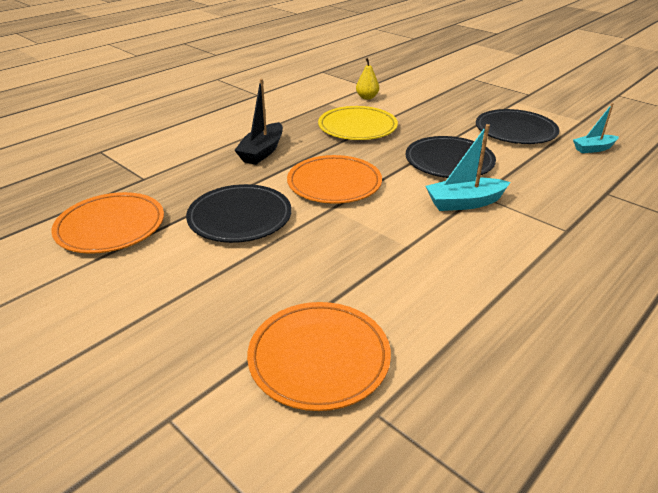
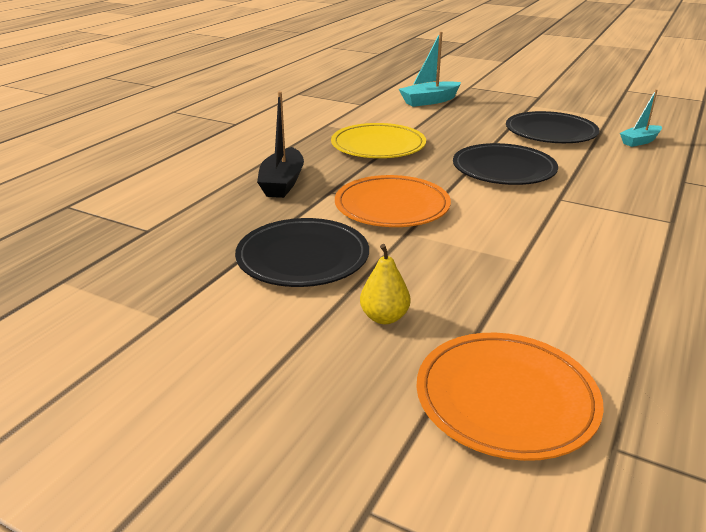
camera: 15 degrees left, 5 degrees down
orange plate [51,192,164,254] -> none
yellow pear [356,58,379,100] -> yellow pear moved to [360,244,410,324]
turquoise boat [426,124,511,211] -> turquoise boat moved to [399,32,461,107]

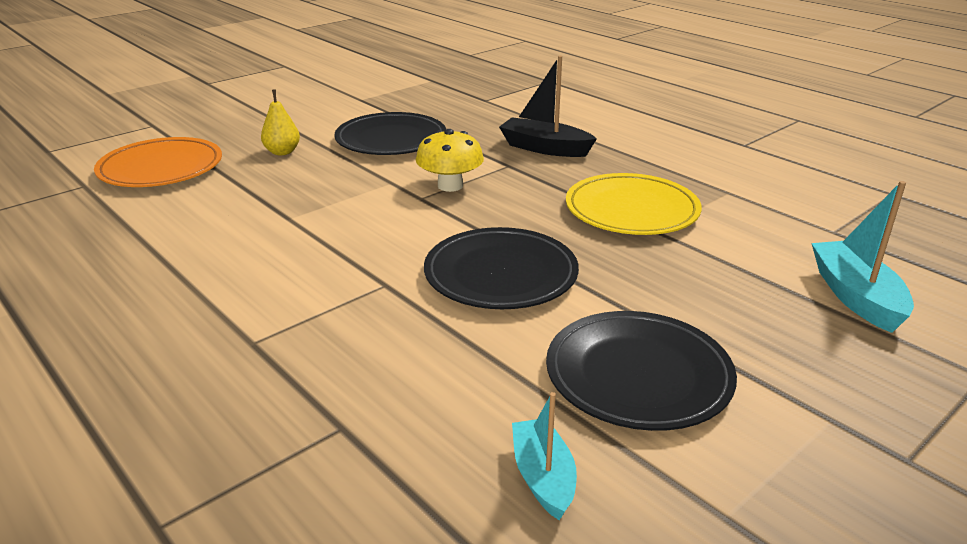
camera: 110 degrees right, 0 degrees up
orange plate [335,175,451,227] -> yellow mushroom [416,129,484,192]

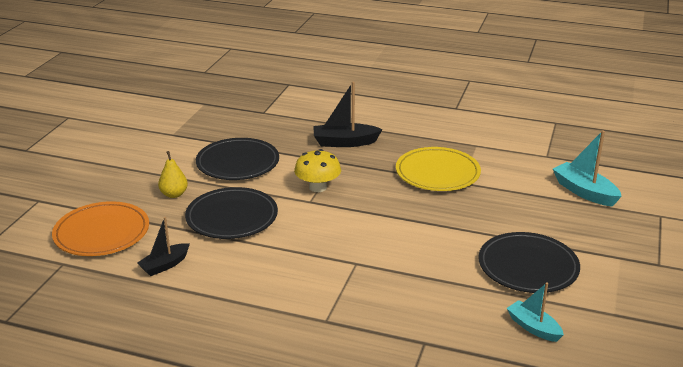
camera: 30 degrees left, 0 degrees up
black plate [424,227,579,309] -> black plate moved to [185,187,278,239]
none -> black boat [137,217,190,276]

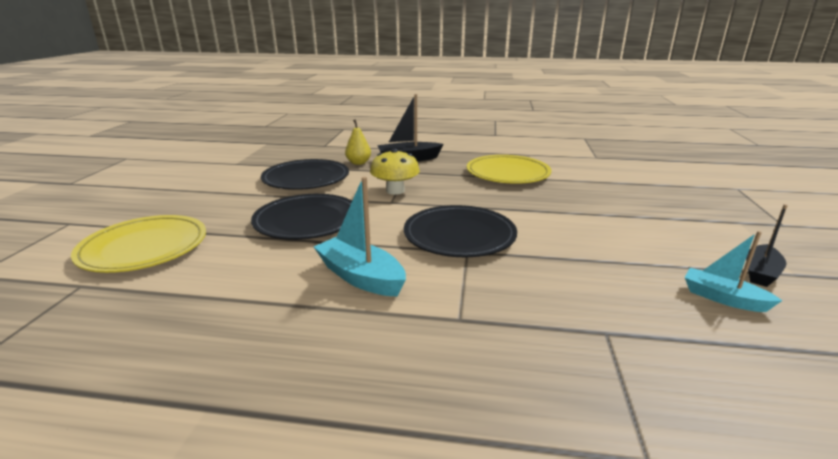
camera: 10 degrees left, 5 degrees down
orange plate [52,201,149,256] -> yellow plate [71,215,206,273]
black boat [137,217,190,276] -> black boat moved to [746,204,788,287]
yellow pear [158,151,188,198] -> yellow pear moved to [345,119,371,165]
black plate [478,232,580,293] -> black plate moved to [404,205,517,257]
turquoise boat [553,130,622,207] -> turquoise boat moved to [314,177,406,296]

